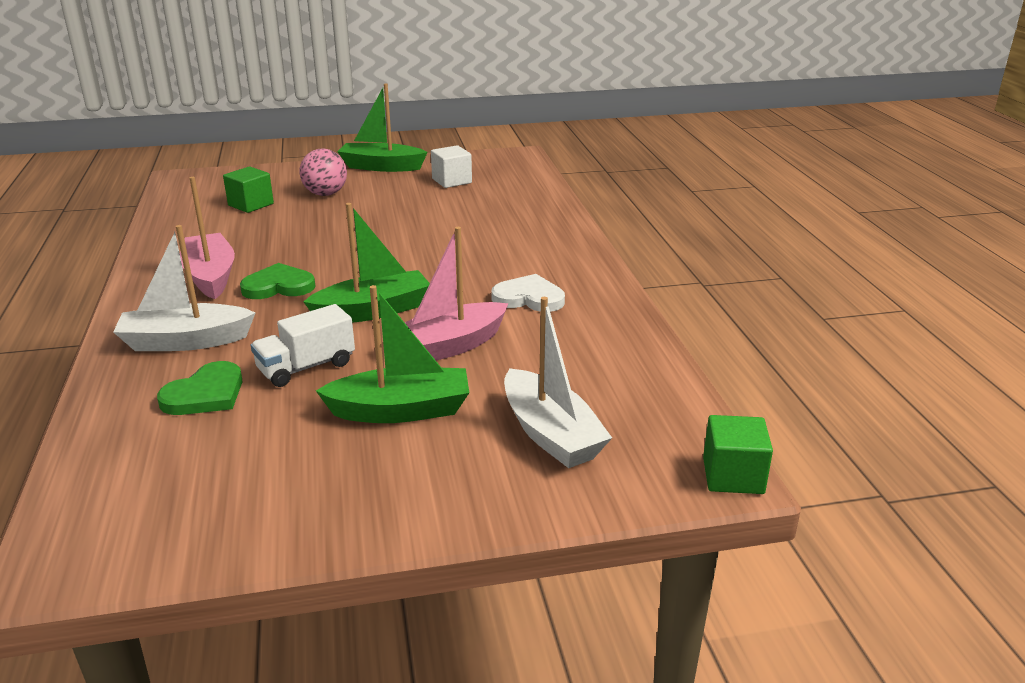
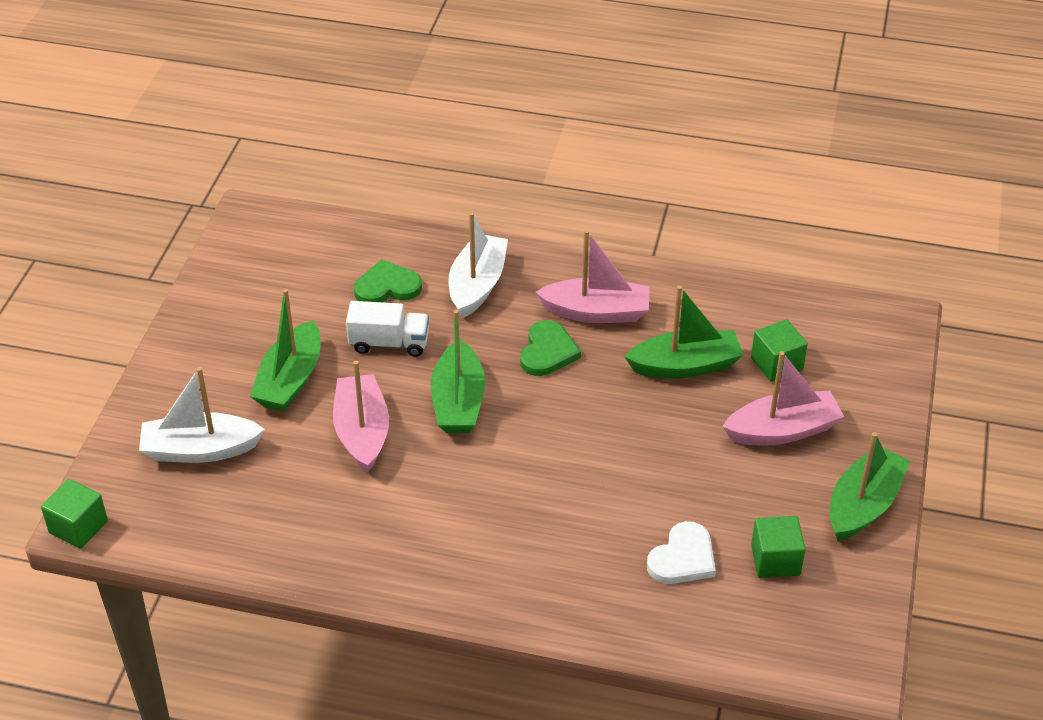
camera: 115 degrees right, 15 degrees up
green heart [157,361,243,415] -> green heart turned 105 degrees clockwise [354,259,422,302]
white truck [251,304,355,387] -> white truck turned 105 degrees clockwise [346,301,429,357]
pink ball [300,149,347,196] -> pink boat [722,351,844,446]
white cube [431,145,472,188] -> green cube [751,516,805,578]
white heart [491,274,565,312] -> white heart moved to [647,521,716,584]
none -> green boat [624,285,743,379]

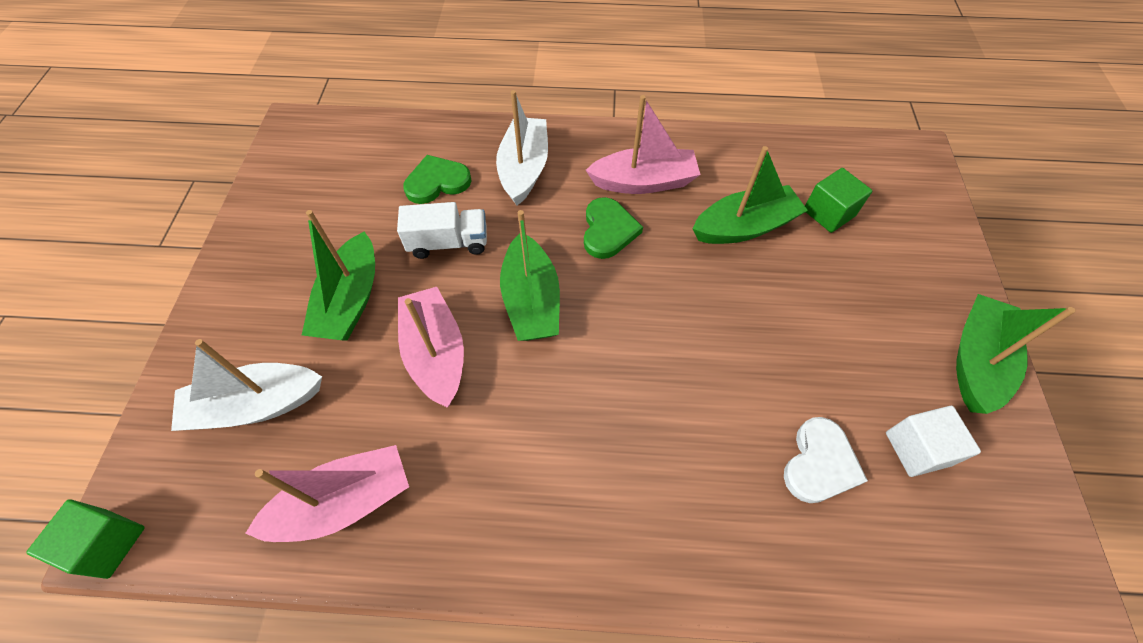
camera: 10 degrees left, 15 degrees up
pink boat [722,351,844,446] -> pink boat moved to [245,445,409,542]
green cube [751,516,805,578] -> white cube [886,406,981,477]

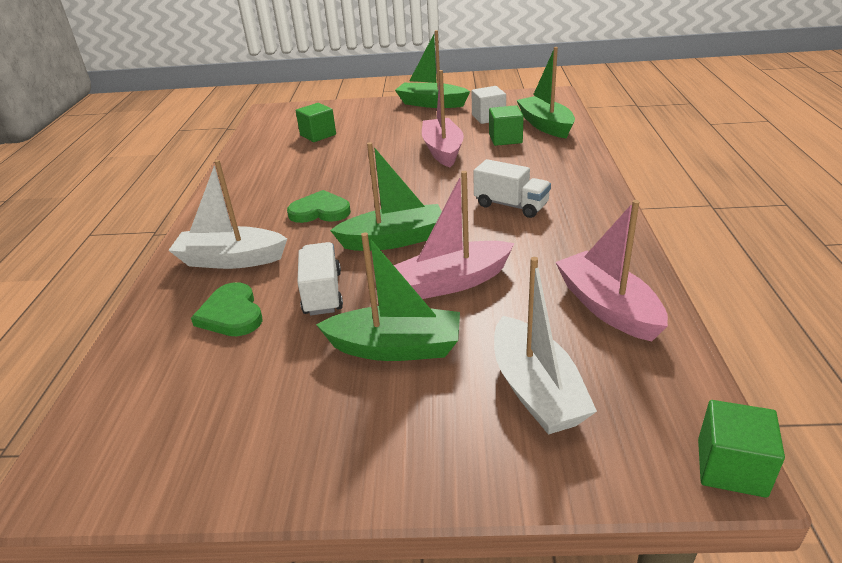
camera: 90 degrees left, 25 degrees down
pink boat [586,95,700,194] -> pink boat moved to [422,70,464,167]
green boat [693,146,808,244] -> green boat moved to [517,47,575,139]
white heart [784,417,868,503] -> green cube [489,105,524,146]
none -> white truck [473,159,551,218]

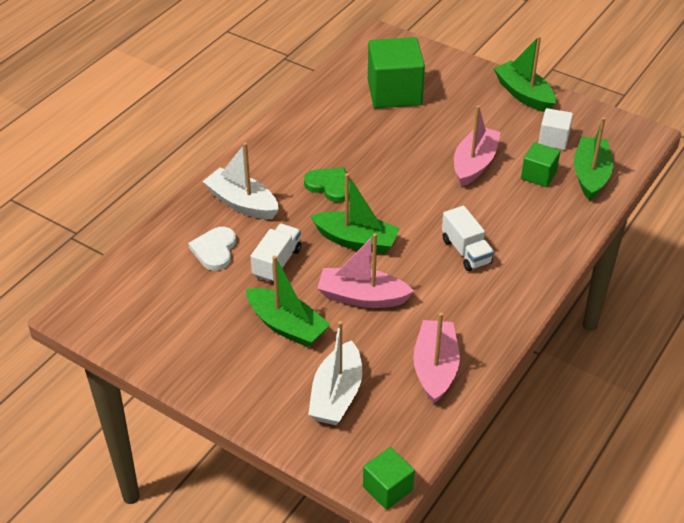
camera: 30 degrees right, 10 degrees up
green heart [191,282,262,336] -> white heart [188,227,236,271]
green cube [296,103,336,142] -> green cube [368,37,425,108], size x1.87

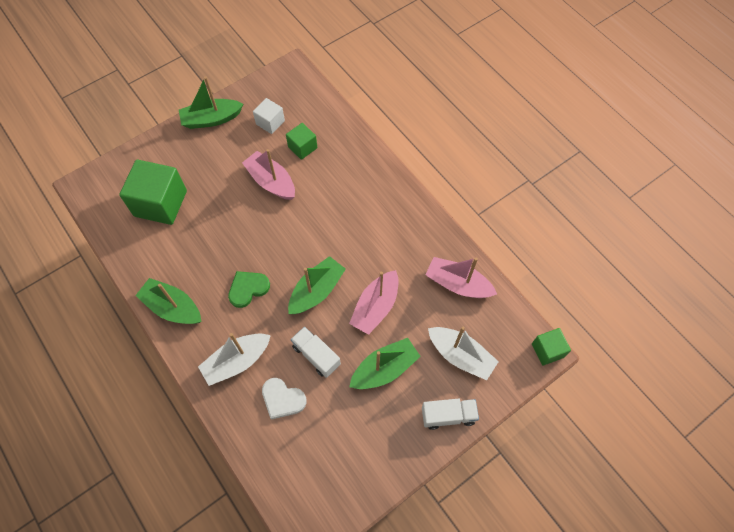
camera: 70 degrees left, 20 degrees up
white truck [442,206,494,271] -> white truck moved to [422,399,479,430]
green boat [574,117,613,201] -> green boat moved to [135,278,201,324]

